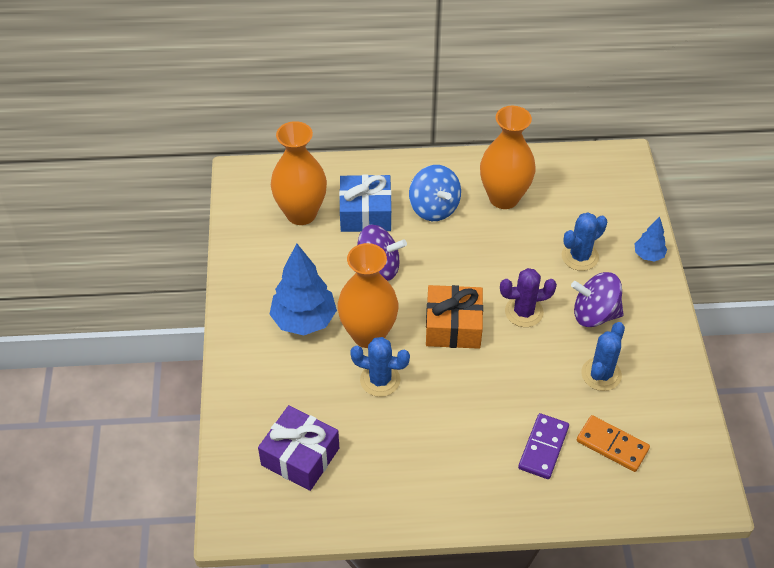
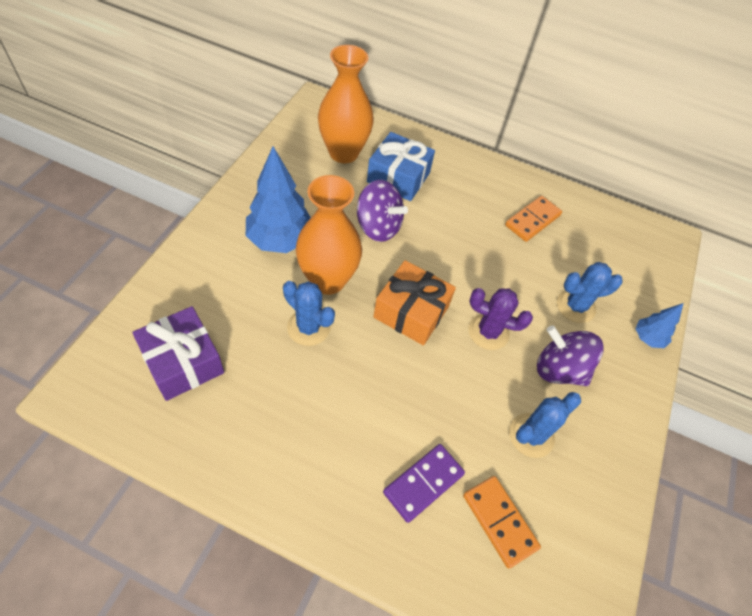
camera: 20 degrees right, 5 degrees up
blue spinning top [409,165,461,221] -> none
orange vase [480,106,536,209] -> orange domino [505,196,562,242]

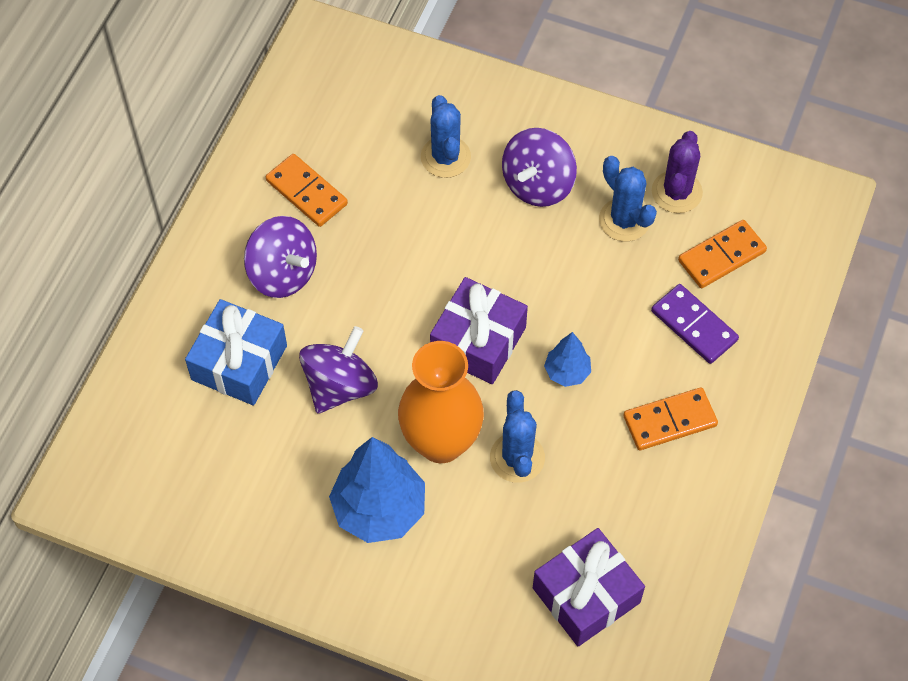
camera: 85 degrees left, 5 degrees up
blue cactus [283,281,335,346] -> blue cactus turned 45 degrees counterclockwise [490,390,545,483]
orange vase [318,45,374,163] -> none
orange gift [373,260,456,345] -> purple gift [430,277,528,384]
purple cactus [468,288,533,350] -> purple cactus moved to [652,131,703,213]
blue tree [636,303,684,348] -> blue tree moved to [544,332,591,387]
none -> purple spinning top [244,216,317,298]
none -> orange domino [623,387,718,450]

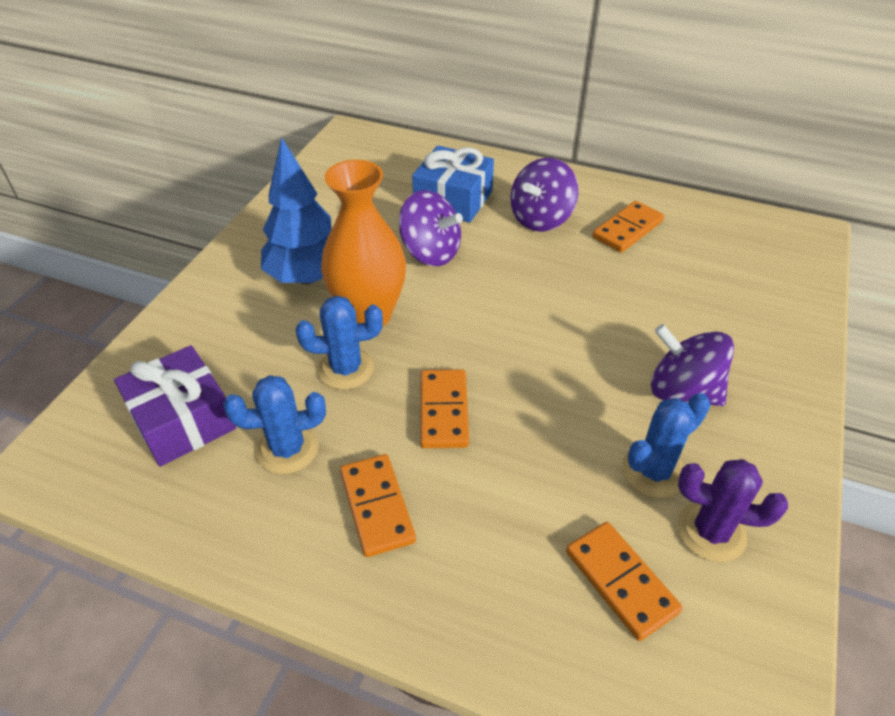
camera: 90 degrees right, 15 degrees down
blue cactus [421,95,471,178] -> blue cactus moved to [224,375,326,474]
purple gift [430,277,528,384] -> none
blue tree [544,332,591,387] -> orange domino [420,369,469,448]
purple domino [651,284,739,364] -> none

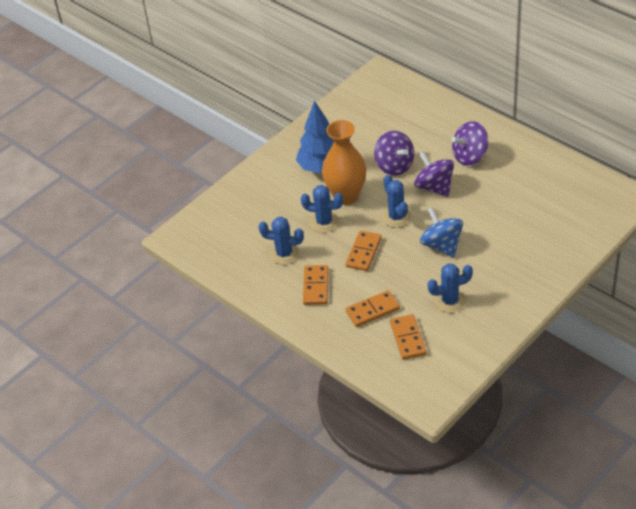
camera: 25 degrees right, 0 degrees up
purple gift [114,345,236,467] -> none
blue gift [412,145,494,223] -> none
orange domino [593,201,664,253] -> orange domino moved to [346,290,400,327]
purple spinning top [651,324,734,406] -> purple spinning top moved to [414,151,454,197]
purple cactus [677,459,788,562] -> none
none -> blue cactus [382,175,412,228]
none -> blue spinning top [420,207,463,257]

